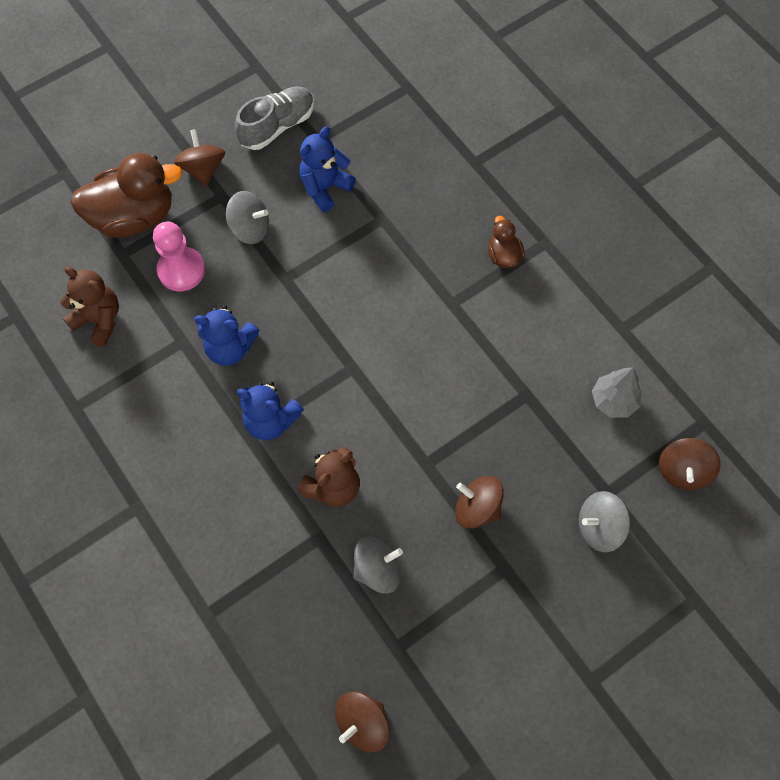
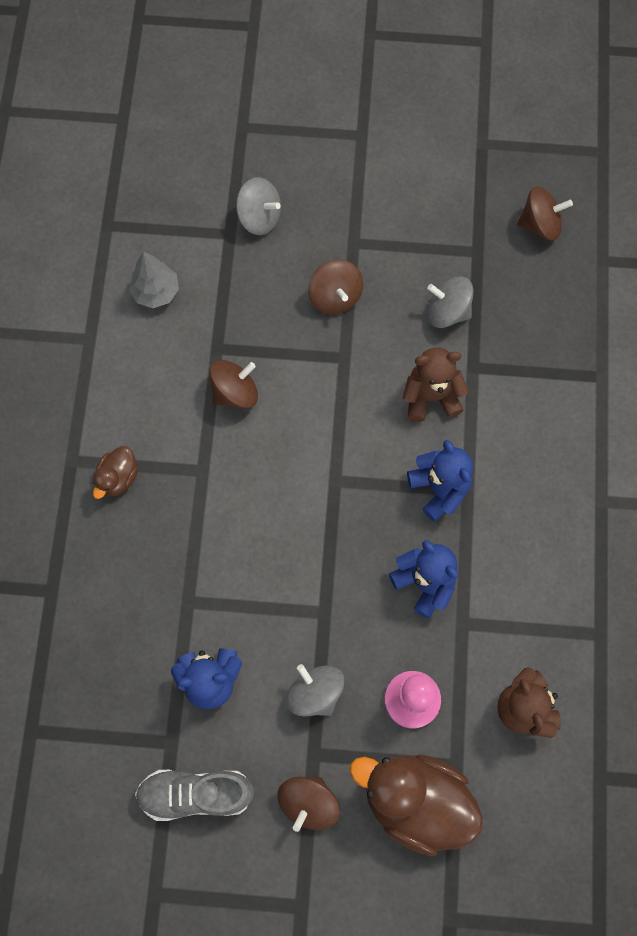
camera: 140 degrees left, 5 degrees up
brown spinning top [659,438,721,490] -> brown spinning top moved to [209,360,258,409]

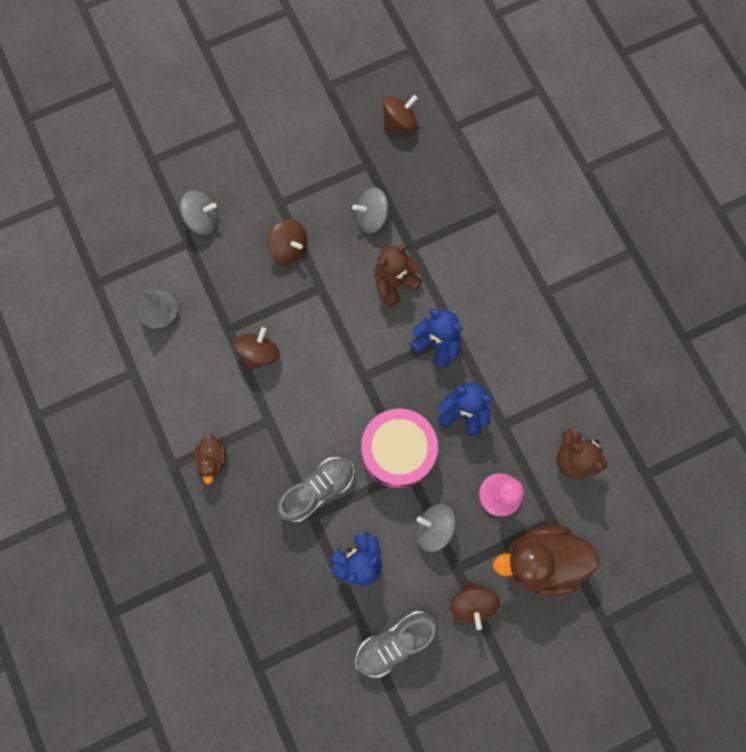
camera: 30 degrees left, 5 degrees up
none -> grey shoe [277,457,354,522]
none -> pink drum [361,408,438,488]

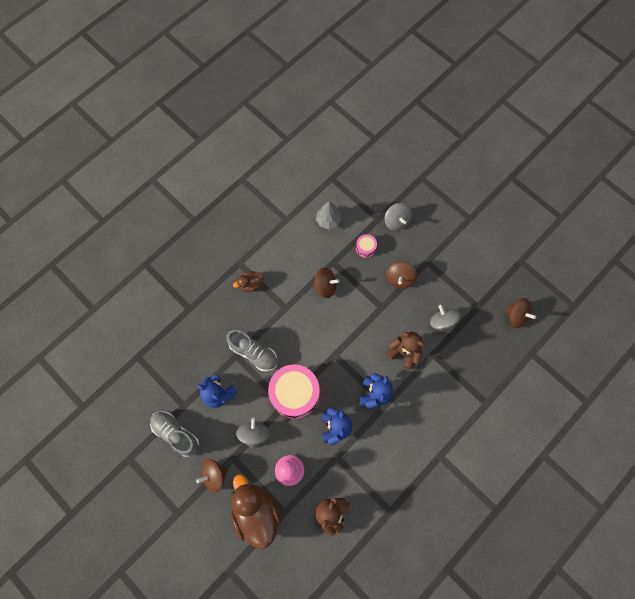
camera: 70 degrees right, 5 degrees down
none -> pink drum [356,234,377,258]

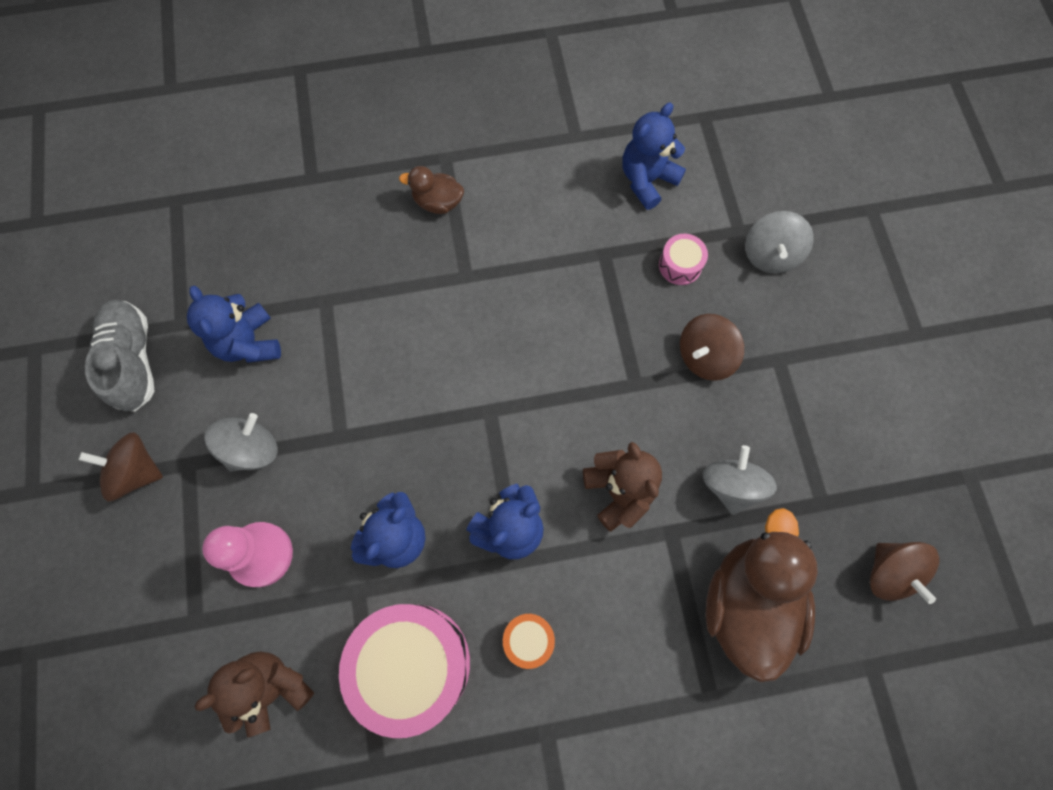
camera: 35 degrees right, 0 degrees up
grey shoe [226,330,278,371] -> none
brown duck [231,474,281,549] -> brown duck moved to [705,508,818,682]
pink drum [268,364,320,419] -> pink drum moved to [339,604,470,738]
brown spinning top [313,267,339,298] -> none
grey tree [316,201,342,229] -> blue teddy bear [622,102,686,210]
none -> orange drum [503,614,555,669]

